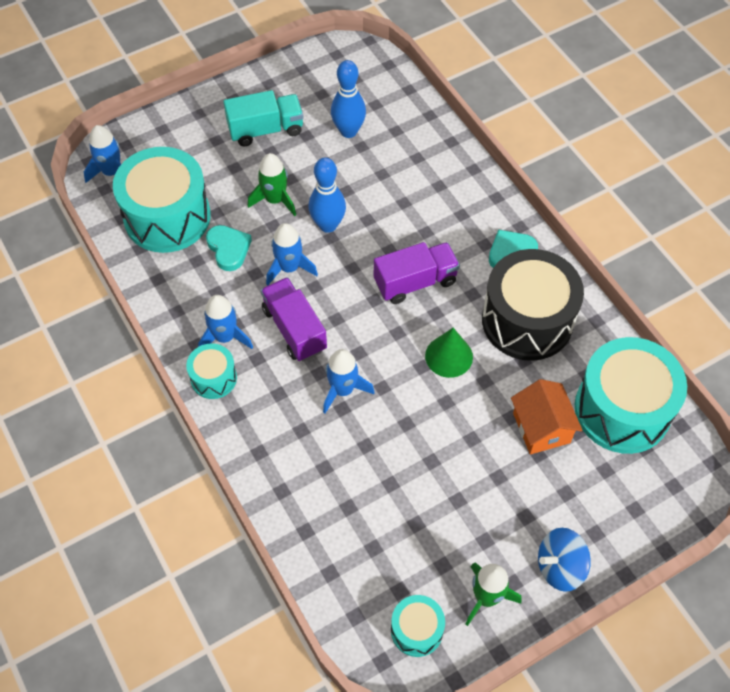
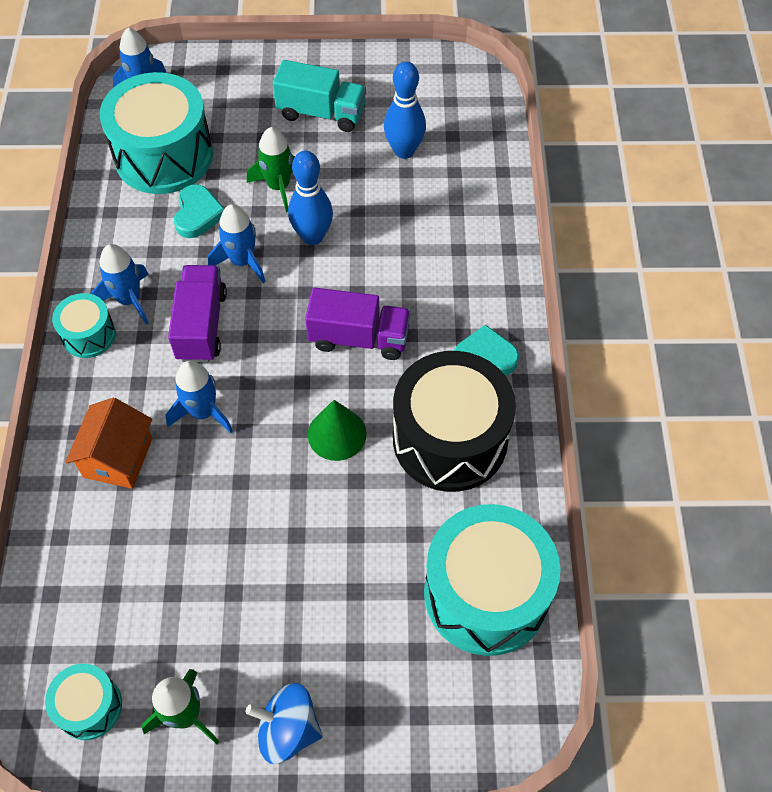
camera: 30 degrees right, 0 degrees up
orange house [511,379,583,454] -> orange house moved to [65,398,152,489]

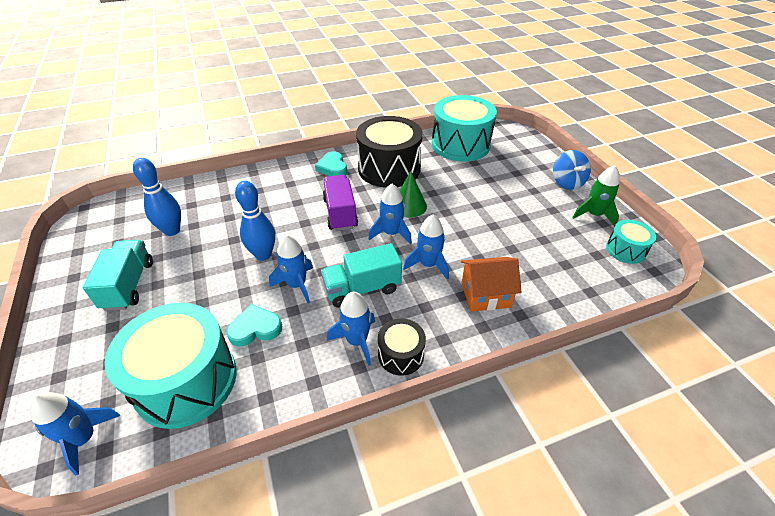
camera: 110 degrees left, 15 degrees down
turquoise drum [52,293,116,358] -> black drum [378,318,426,376]
purple truck [168,265,227,362] -> turquoise truck [321,243,402,308]
green rocket [247,127,295,212] -> none
none -> blue rocket [369,184,412,245]

